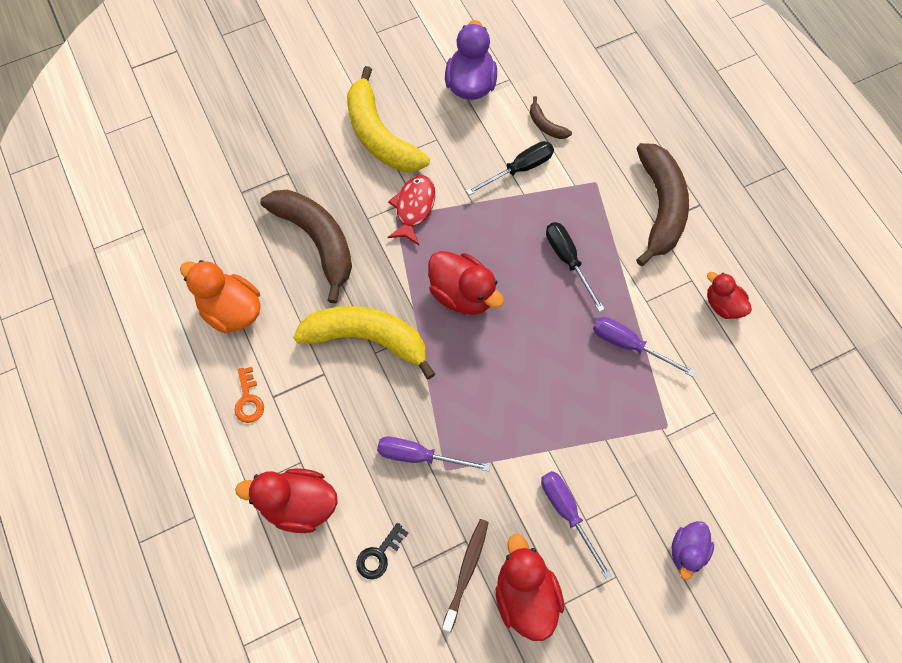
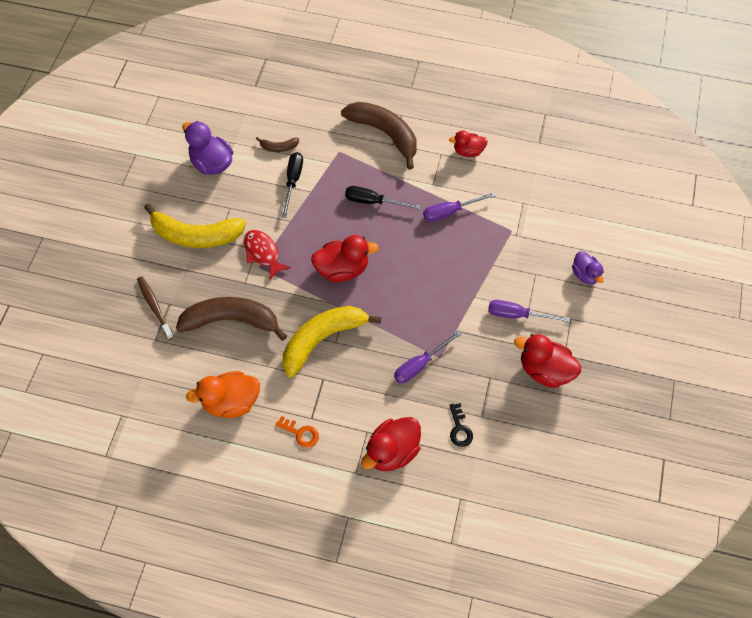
camera: 50 degrees left, 5 degrees down
brown toothbrush [442,519,489,632] -> brown toothbrush moved to [137,276,174,340]

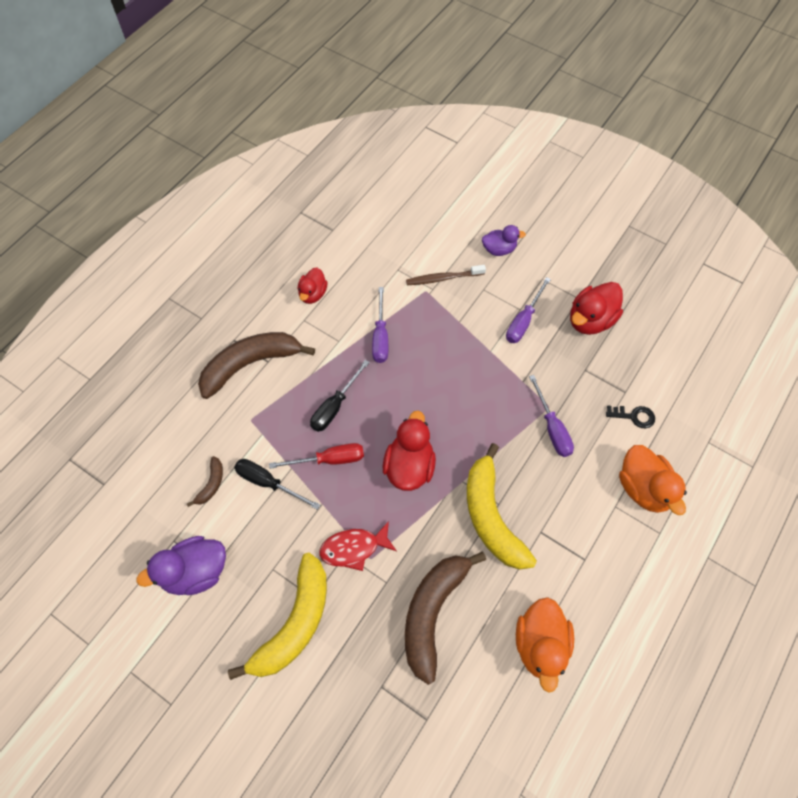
camera: 70 degrees left, 0 degrees up
brown toothbrush [137,276,174,340] -> brown toothbrush moved to [406,265,486,285]
orange key [276,416,319,448] -> none
red duck [361,417,421,471] -> orange duck [619,445,687,515]
none -> red screwdriver [269,443,364,469]

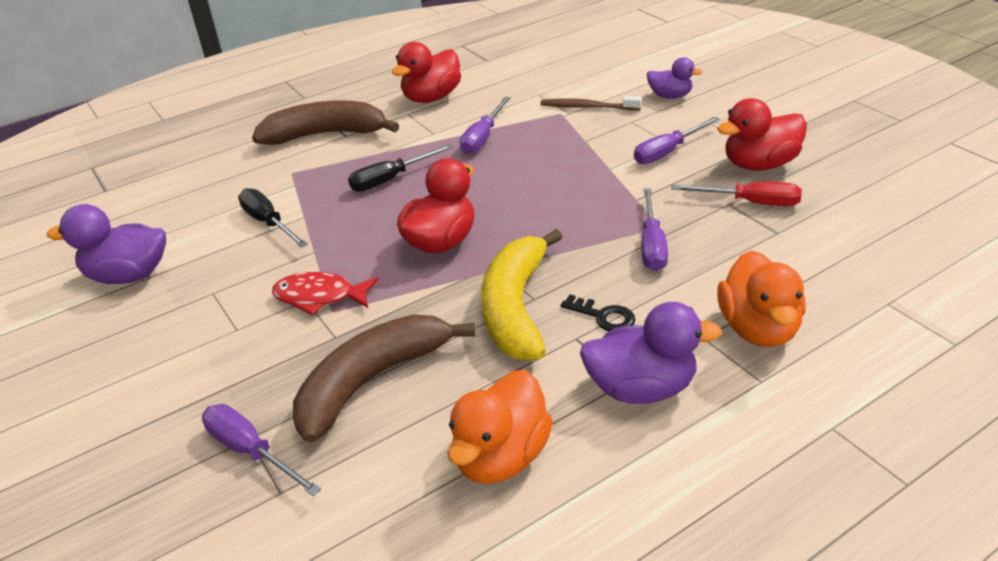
camera: 25 degrees right, 25 degrees down
brown banana [187,456,223,507] -> none
yellow banana [228,553,327,680] -> none
red screwdriver [269,443,364,469] -> red screwdriver moved to [671,182,802,206]
red duck [298,268,328,304] -> red duck [392,42,461,103], size x1.60
black key [606,406,655,428] -> black key moved to [561,294,636,331]
none -> purple screwdriver [202,404,321,496]
none -> purple duck [580,302,722,404]

